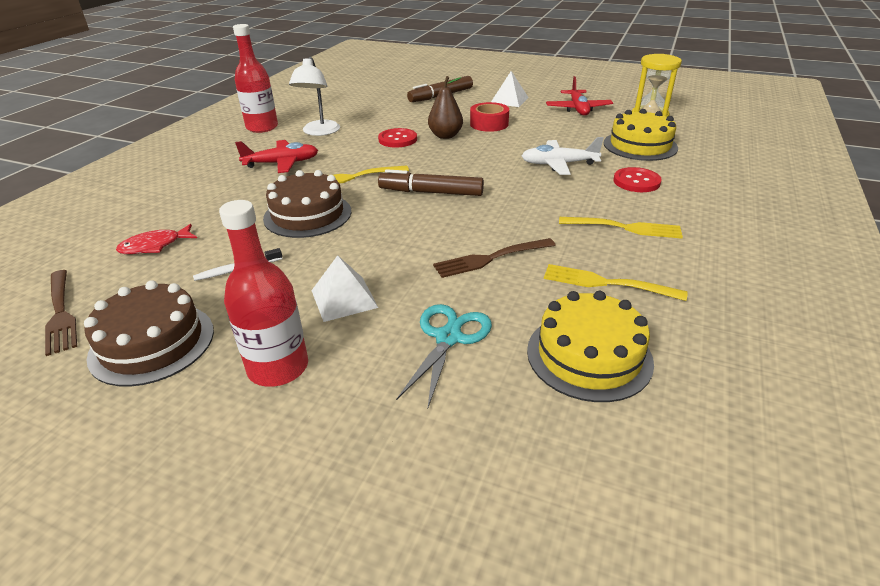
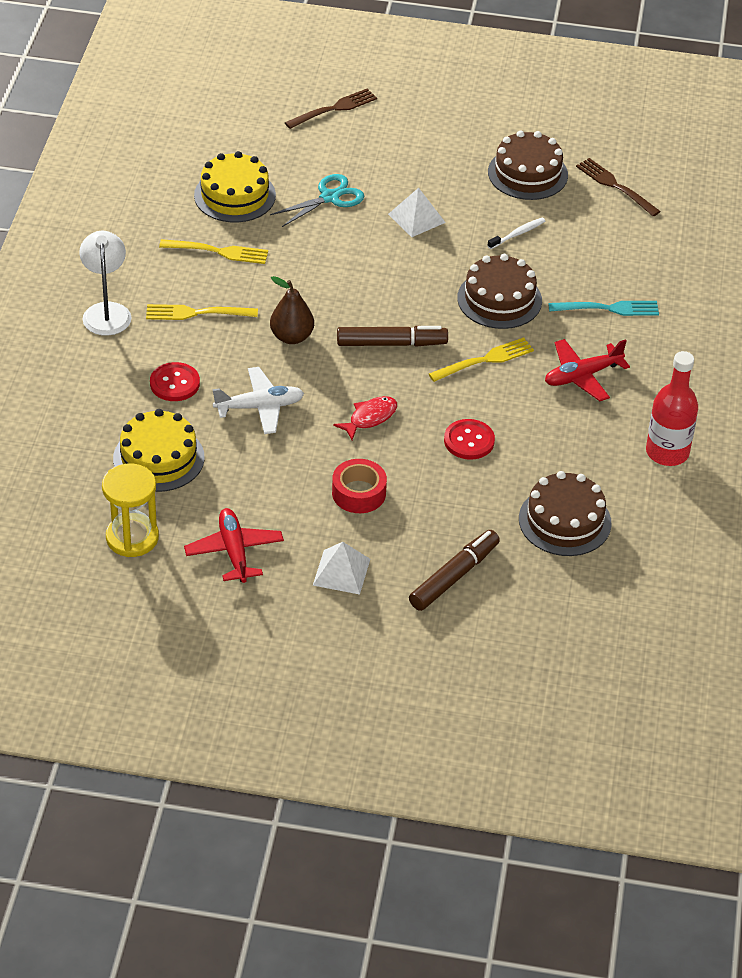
camera: 165 degrees right, 10 degrees up
red fish [116,224,197,254] -> red fish moved to [333,396,397,440]
red bottle [219,200,308,387] -> none
white lamp [289,57,340,136] -> white lamp moved to [79,231,131,336]
turquoise scissors [396,304,492,410] -> turquoise scissors turned 135 degrees counterclockwise [270,174,364,227]
brown pear [428,76,463,139] -> brown pear moved to [270,276,314,344]
brown fork [433,238,556,278] -> brown fork moved to [285,88,377,129]
none -> brown cake [519,471,612,556]
none -> turquoise fork [548,301,659,316]

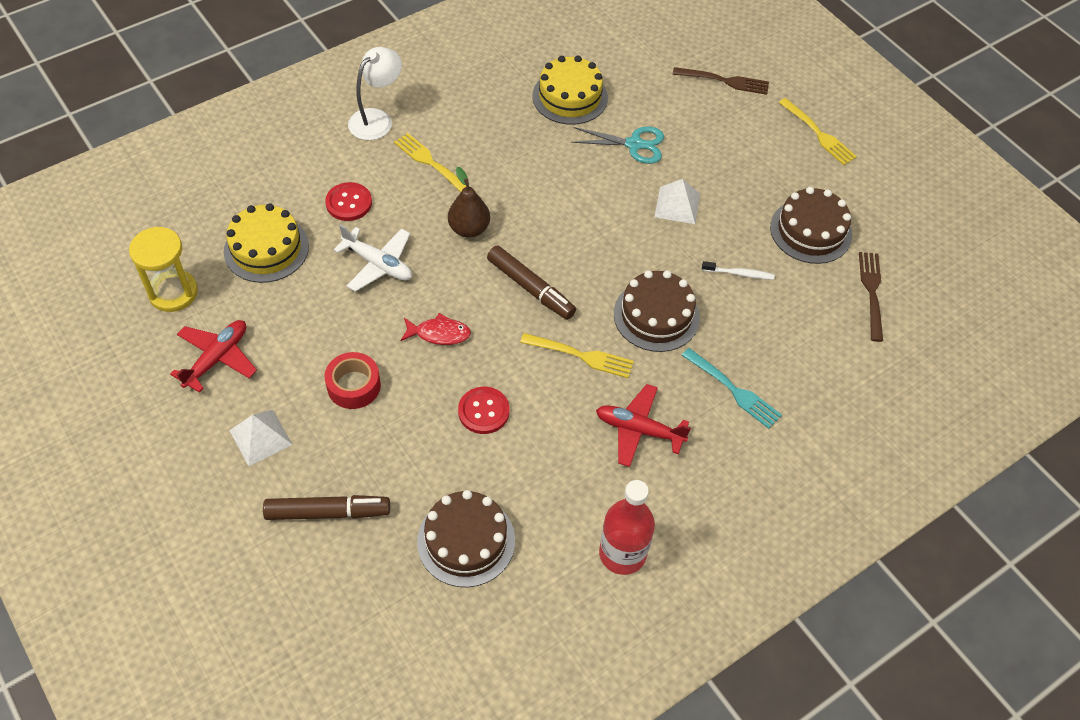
camera: 45 degrees right, 10 degrees up
yellow fork [159,239,268,264] -> yellow fork moved to [779,98,857,165]

